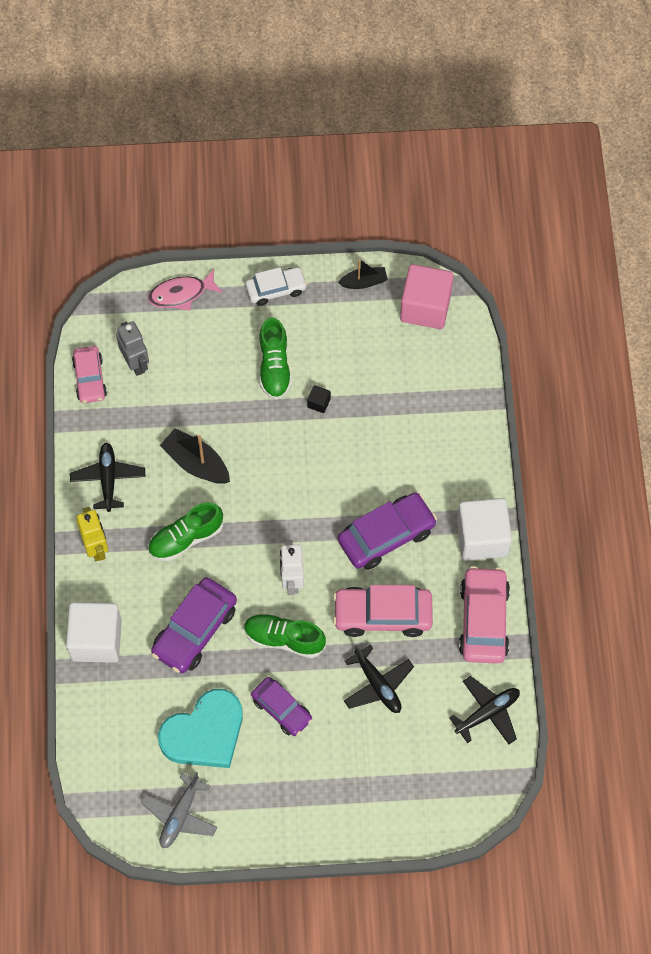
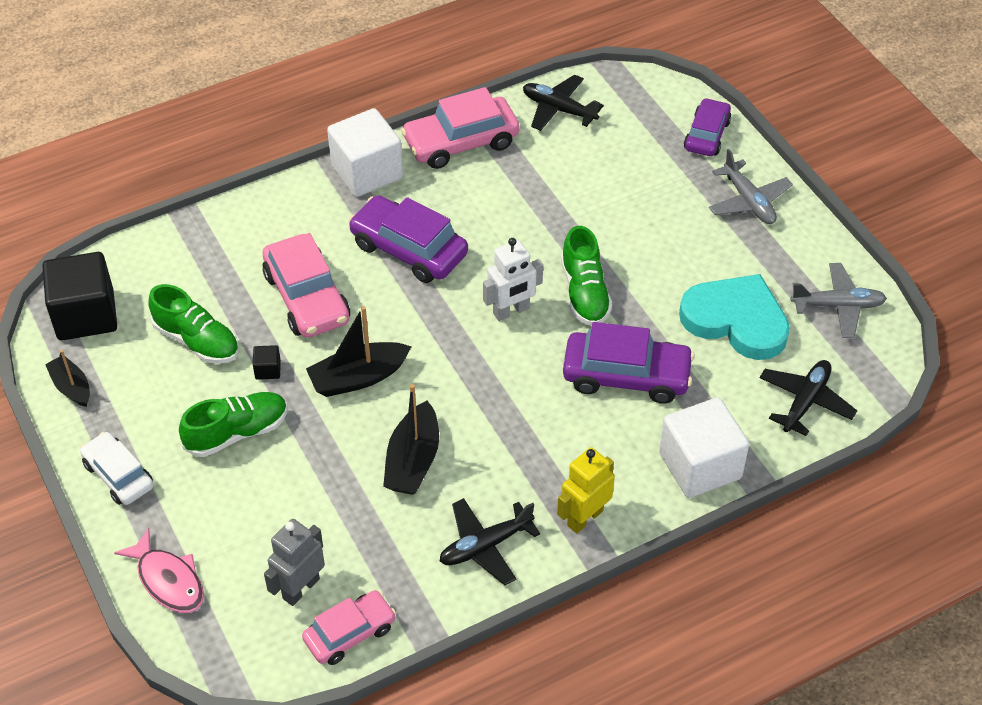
camera: 115 degrees left, 15 degrees down
green shoe [148,502,223,561] -> green shoe moved to [148,284,239,364]
purple car [251,677,312,736] -> purple car moved to [684,98,731,156]
pink car [333,585,433,637] -> pink car moved to [262,233,350,338]
black plane [344,644,414,713] -> black plane moved to [759,360,857,436]
pink cube [400,264,454,329] -> black cube [42,252,117,341]
none -> black boat [306,306,411,397]
none -> grey plane [709,149,793,224]

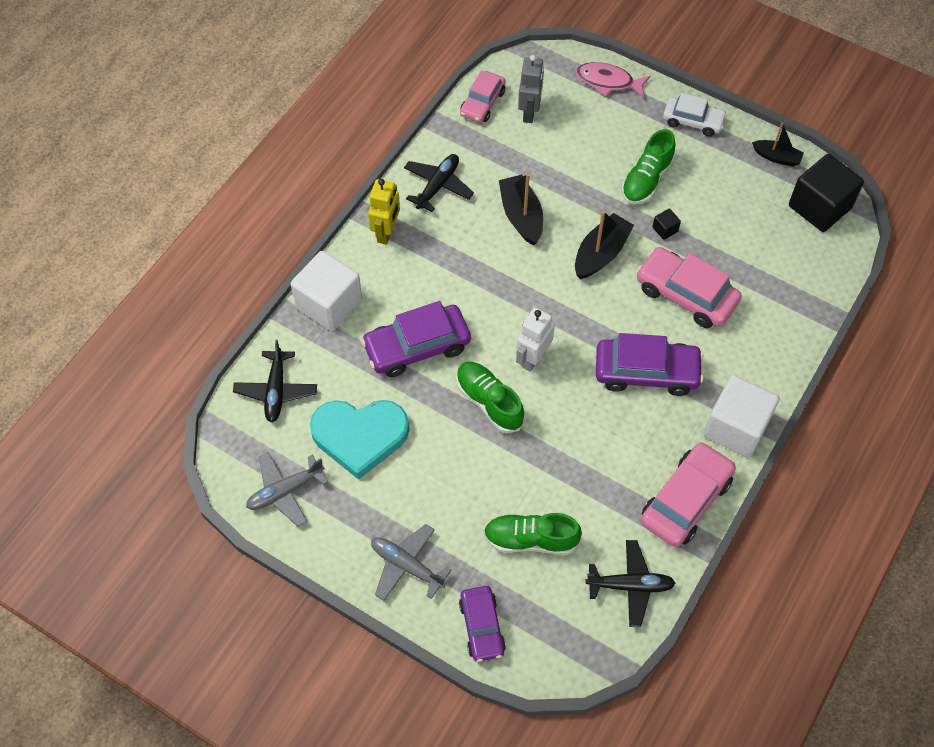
camera: 150 degrees right, 10 degrees up
green shoe [148,284,239,364] -> green shoe moved to [484,513,582,555]

